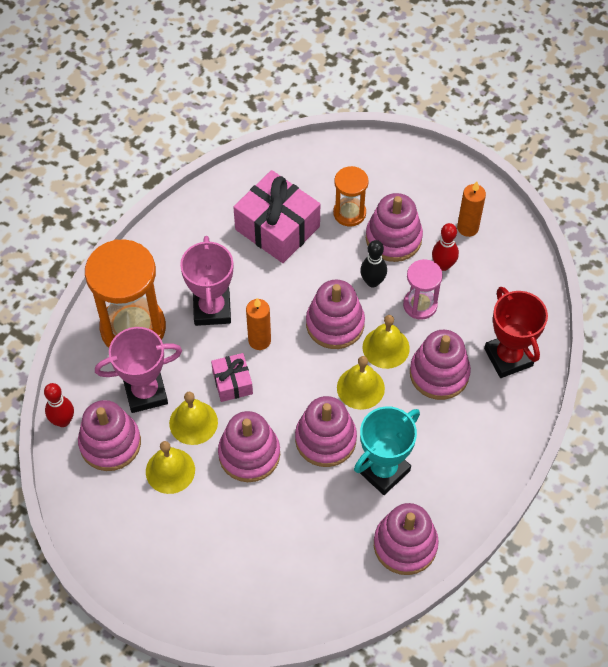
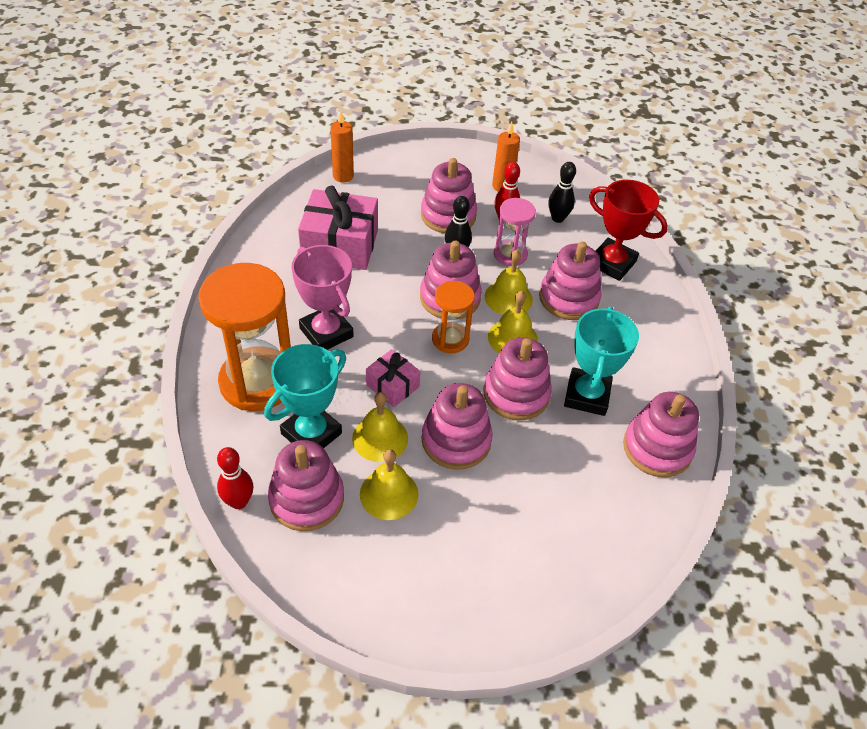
camera: 35 degrees left, 10 degrees down
pink trophy [95,327,182,413] -> turquoise trophy [264,344,346,448]
orange candle [246,298,271,350] -> orange candle moved to [330,111,354,183]
orange hourglass [333,166,369,227] -> orange hourglass moved to [432,281,475,353]
none -> black bowling pin [548,162,576,223]

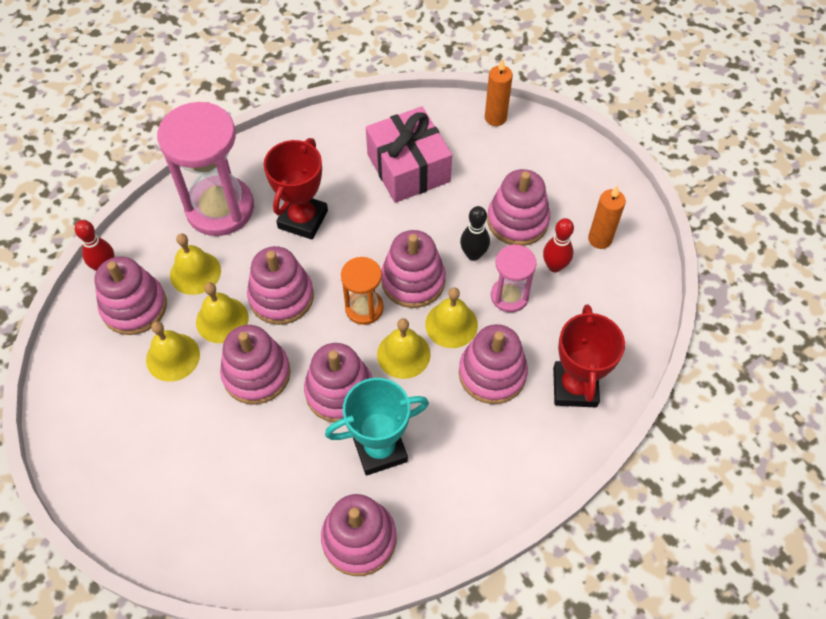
camera: 60 degrees right, 10 degrees up
orange hourglass [198,263,291,411] -> pink hourglass [157,102,254,236]
turquoise trophy [264,344,346,448] -> yellow bell [170,234,221,295]
pink trophy [292,245,354,350] -> red trophy [264,138,328,240]
pink gift [366,349,421,407] -> pink stacking toy [247,246,314,325]
black bowling pin [548,162,576,223] -> none

